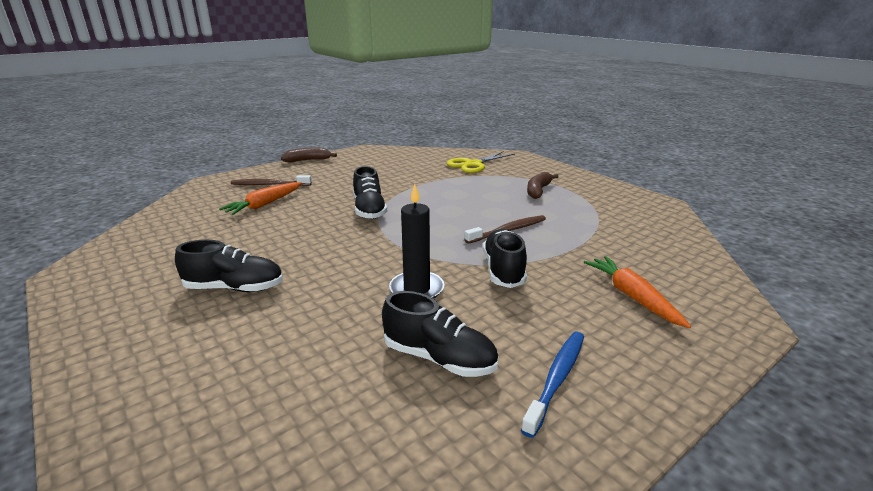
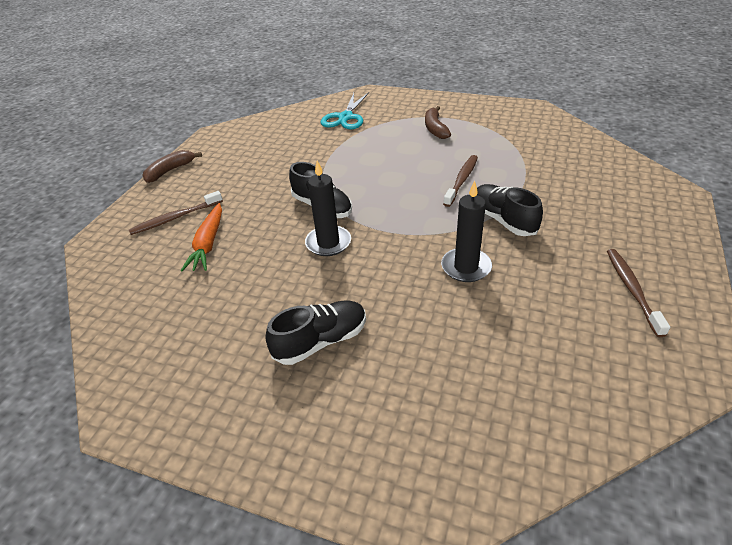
camera: 30 degrees left, 15 degrees up
black shoe [382,291,498,377] -> none
yellow scissors [446,151,515,173] -> turquoise scissors [321,92,369,130]
blue toothbrush [521,332,584,438] -> brown toothbrush [607,249,670,337]
orange carrot [584,256,691,328] -> none
none -> black candle [305,161,351,256]

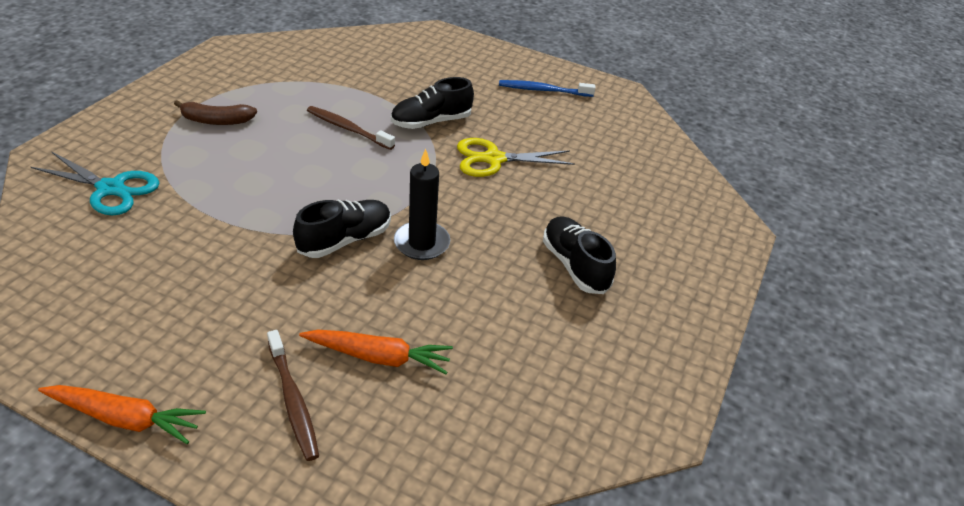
camera: 90 degrees left, 0 degrees up
brown banana [142,150,202,183] -> orange carrot [38,385,206,444]
black candle [441,181,492,282] -> yellow scissors [457,138,575,177]
brown toothbrush [607,249,670,337] -> blue toothbrush [499,80,596,97]

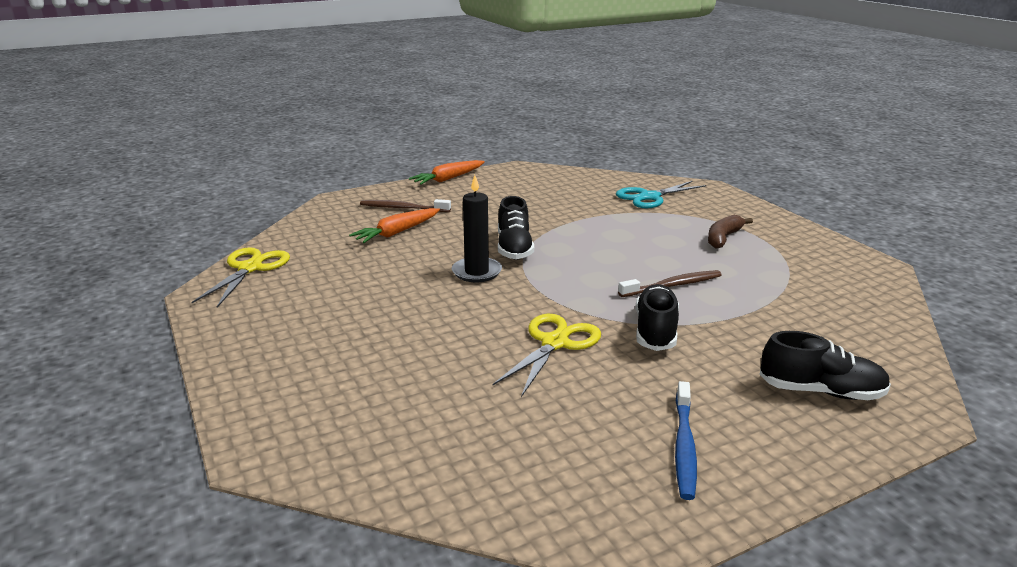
camera: 130 degrees right, 15 degrees down
blue toothbrush [499,80,596,97] -> blue toothbrush turned 150 degrees clockwise [675,381,697,500]
black shoe [543,216,616,294] -> black shoe moved to [760,331,891,400]
none -> yellow scissors [191,247,290,307]

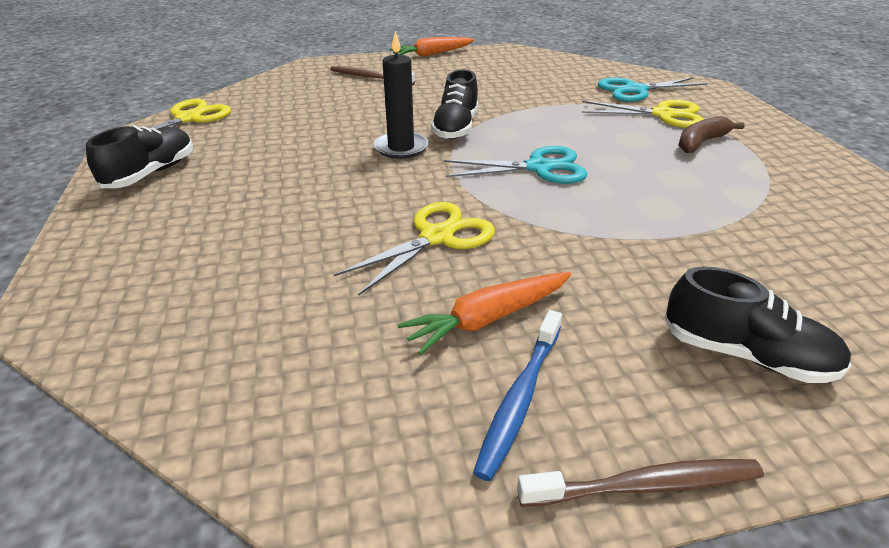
camera: 15 degrees right, 10 degrees up
orange carrot [349,208,440,243] -> orange carrot moved to [397,272,572,355]
brown toothbrush [618,270,722,297] -> brown toothbrush moved to [517,459,764,507]
black shoe [635,284,679,351] -> black shoe moved to [86,125,193,188]
none -> turquoise scissors [443,146,587,184]
none -> yellow scissors [582,100,704,128]

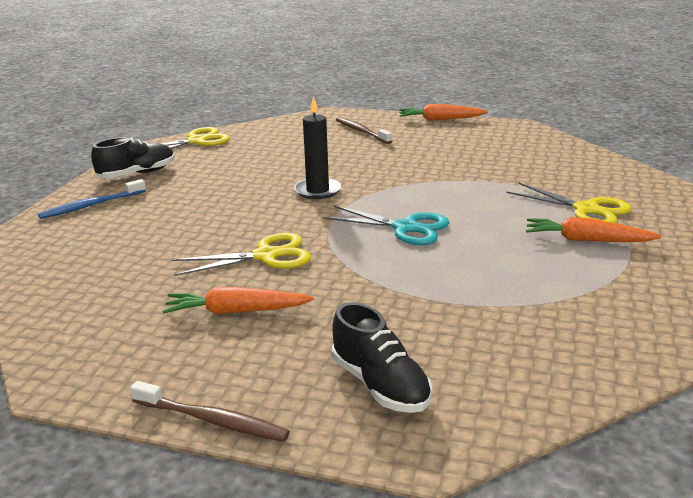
camera: 30 degrees right, 10 degrees down
black shoe [431,69,478,139] -> none
blue toothbrush [473,310,562,481] -> blue toothbrush moved to [38,179,146,219]
turquoise scissors [598,77,707,102] -> none
brown banana [678,116,744,153] -> orange carrot [526,217,661,242]

